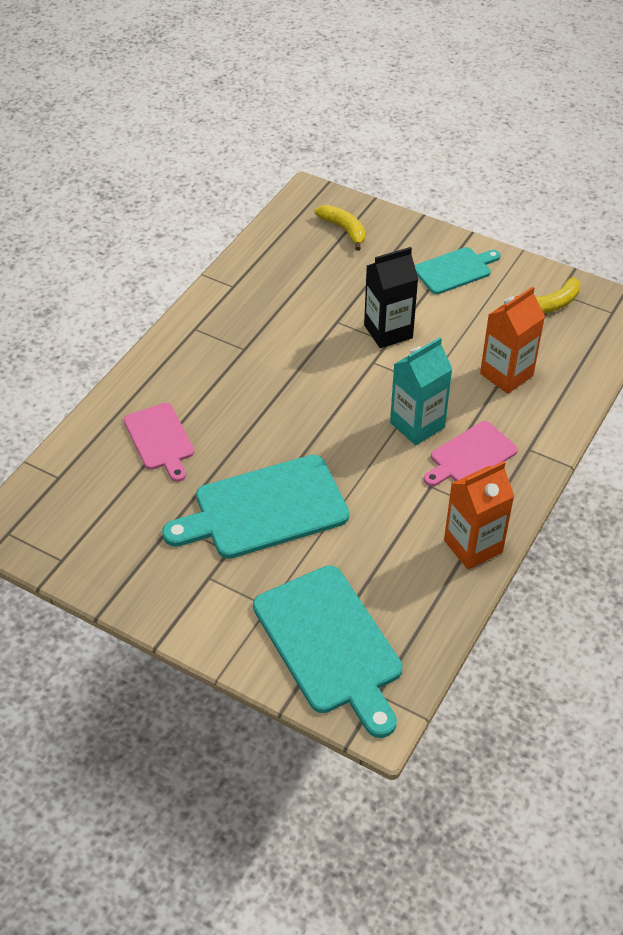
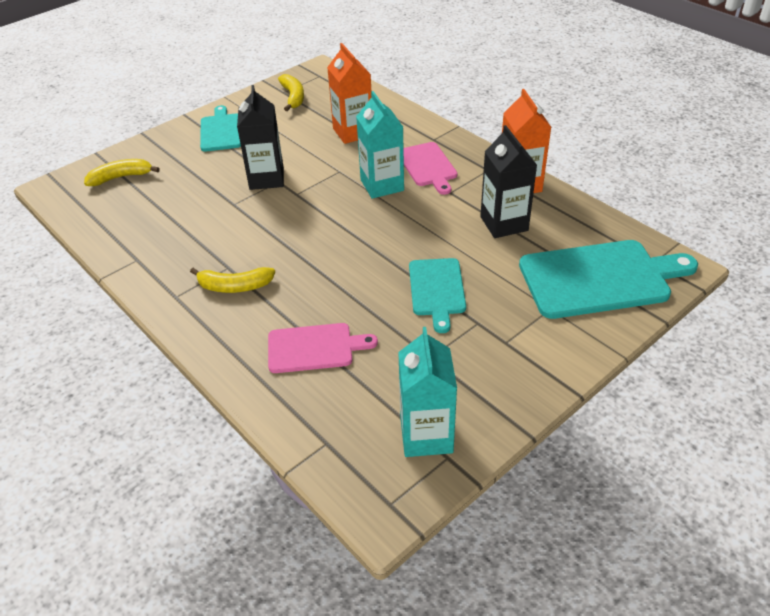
camera: 70 degrees left, 5 degrees down
turquoise cutting board [162,455,349,559] -> turquoise cutting board [409,258,466,333], size x0.58
none -> yellow banana [190,267,275,293]
none -> turquoise carton [398,327,457,457]
none -> black carton [480,125,537,238]

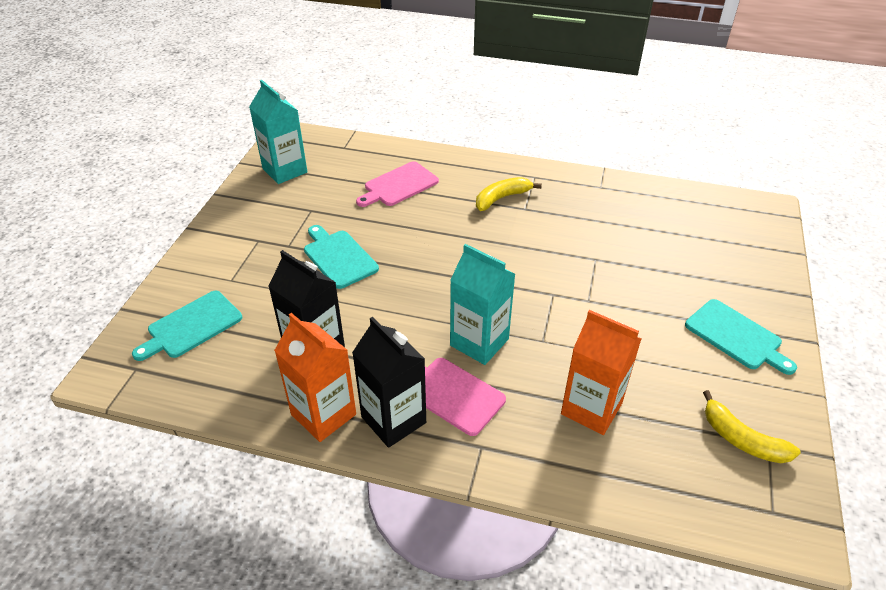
camera: 145 degrees right, 0 degrees up
yellow banana [84,159,160,186] -> none
black carton [237,85,284,190] -> black carton moved to [352,317,426,448]
turquoise cutting board [519,240,698,319] -> turquoise cutting board [132,291,242,361], size x0.58

